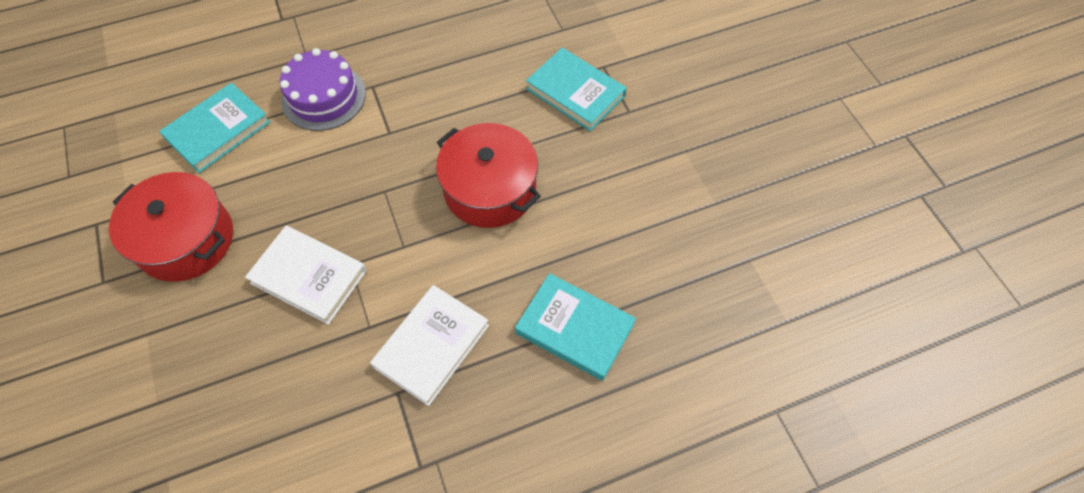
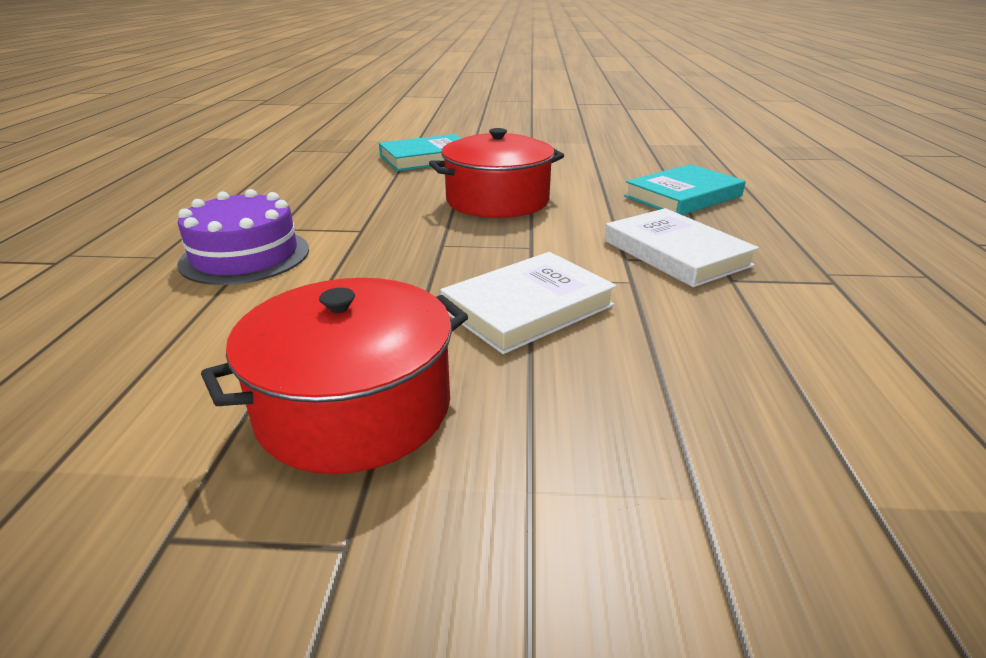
camera: 65 degrees left, 30 degrees down
turquoise book [159,83,270,173] -> none

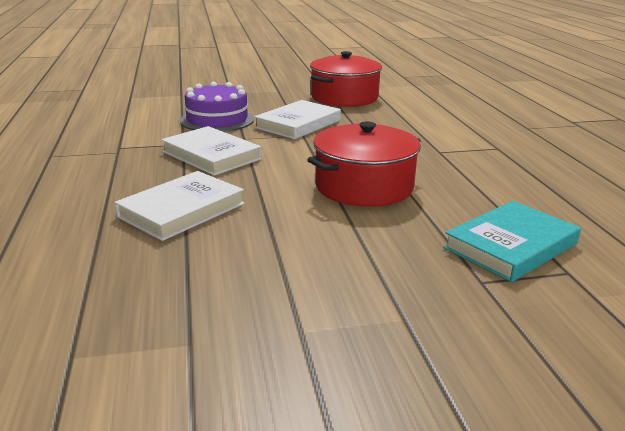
camera: 165 degrees right, 5 degrees down
purple cake [177,189,309,285] -> purple cake moved to [180,82,254,132]
turquoise book [624,164,745,215] -> white book [115,171,244,241]

